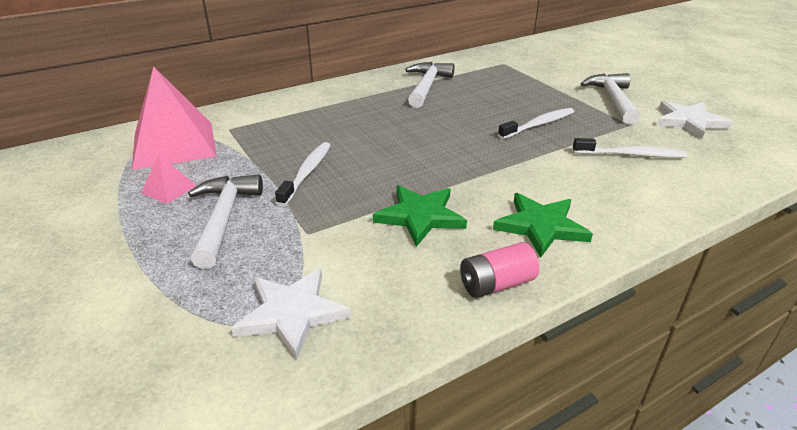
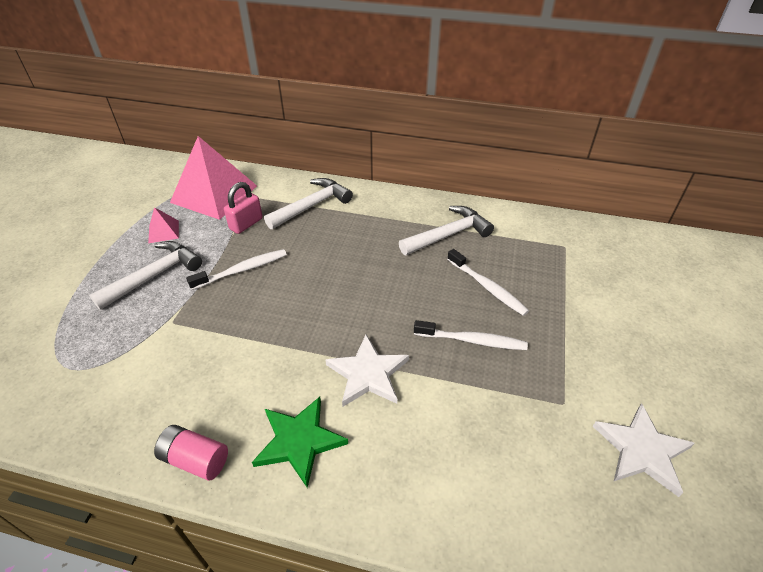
camera: 45 degrees right, 10 degrees up
white star [231,268,351,360] -> white star moved to [325,334,409,407]
green star [373,185,467,247] -> none
white toothbrush [573,138,687,158] -> white toothbrush moved to [447,249,529,316]
white hammer [581,73,640,124] -> white hammer moved to [264,178,353,229]
none -> pink padlock [224,182,263,234]

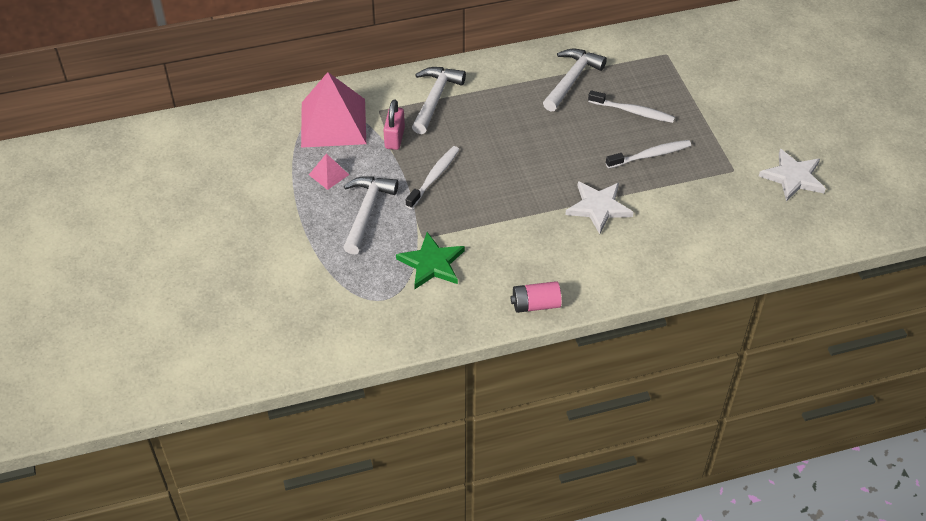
camera: 30 degrees left, 5 degrees up
green star [252,397,348,488] -> green star moved to [396,232,465,289]

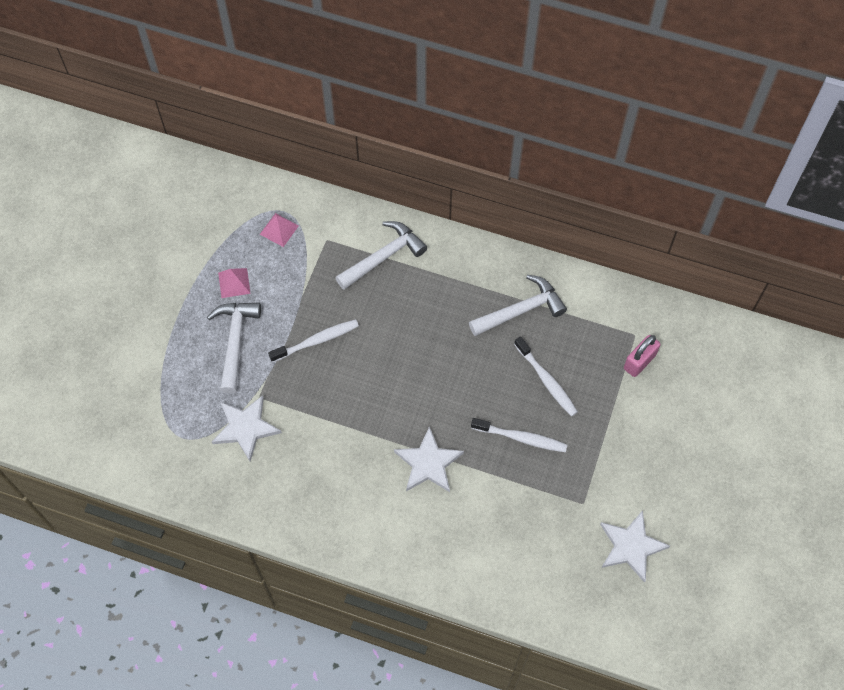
camera: 35 degrees right, 15 degrees up
pink pyramid [301,72,366,148] -> pink pyramid [260,213,299,247], size x0.44
white hammer [343,176,398,255] -> white hammer turned 45 degrees counterclockwise [207,302,261,393]
pink padlock [383,100,405,150] -> pink padlock moved to [624,335,661,377]
green star [396,232,465,289] -> white star [212,395,282,461]
pink battery [511,281,562,313] -> none

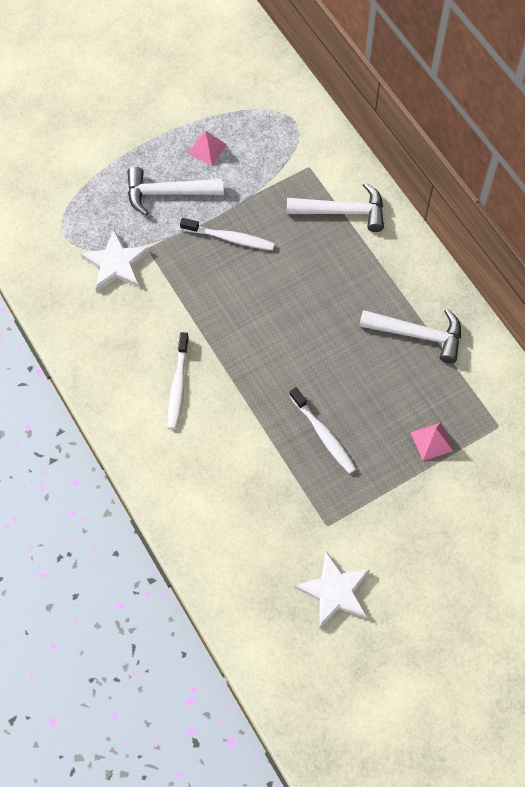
camera: 40 degrees right, 0 degrees up
white hammer [207,302,261,393] -> white hammer turned 135 degrees counterclockwise [127,167,224,216]
pink pyramid [260,213,299,247] -> pink pyramid moved to [411,423,453,461]
white star [394,426,464,492] -> none
white toothbrush [514,336,578,416] -> white toothbrush moved to [168,332,189,429]
pink padlock [624,335,661,377] -> none

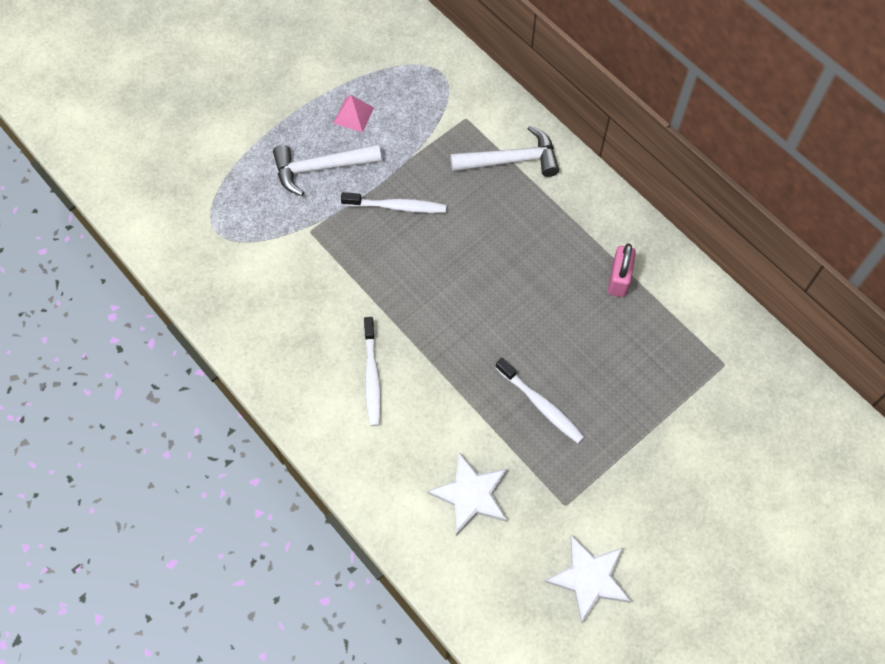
camera: 10 degrees left, 0 degrees up
white star [81,230,150,291] -> white star moved to [427,452,508,536]
white hammer [359,309,461,363] -> pink padlock [608,243,636,297]
pink pyramid [411,423,453,461] -> none

